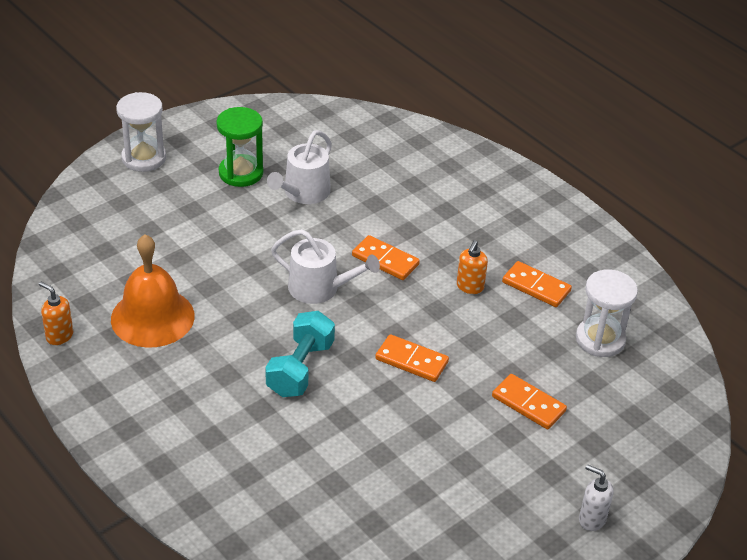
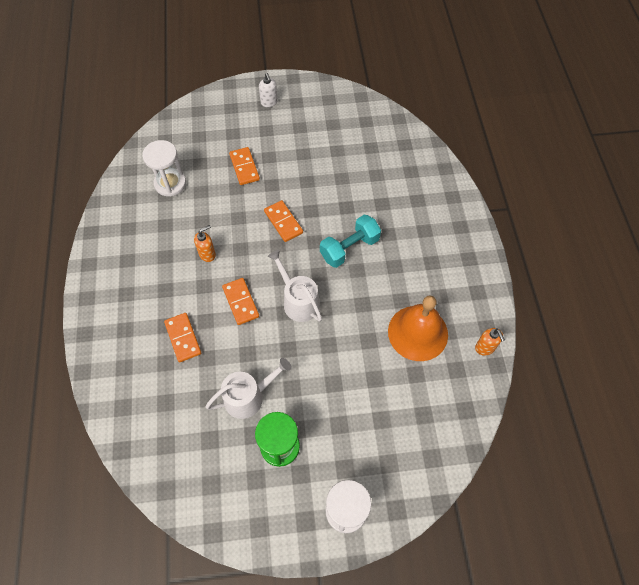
camera: 145 degrees left, 20 degrees up
orange domino [502,261,572,307] -> orange domino moved to [164,313,201,362]

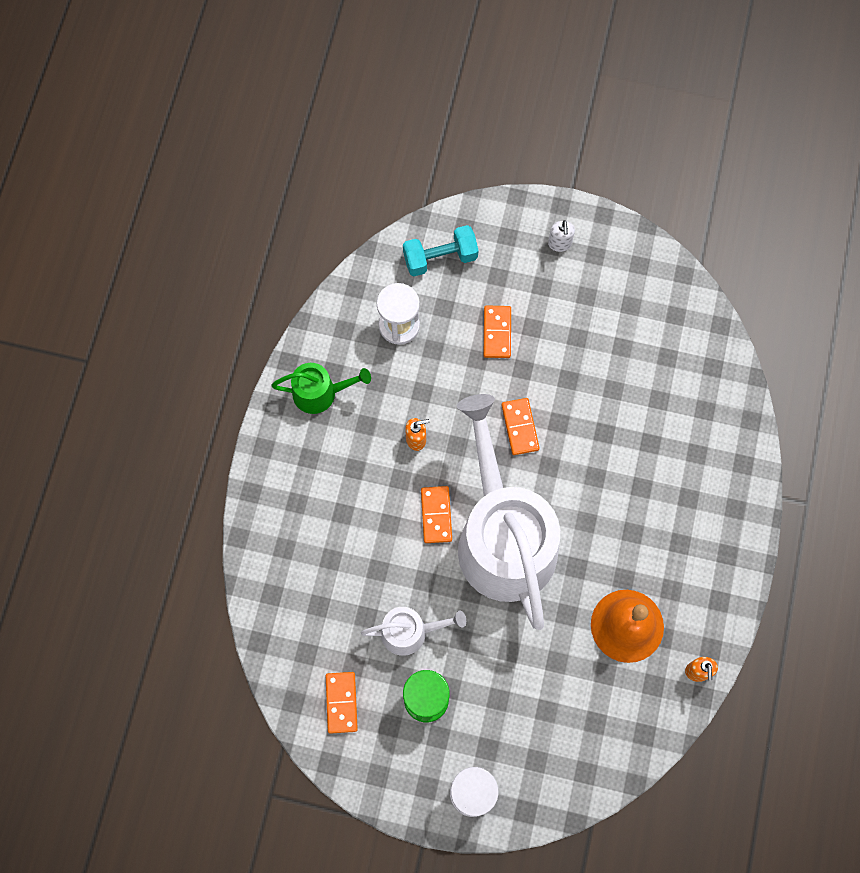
camera: 20 degrees right, 10 degrees up
orange domino [164,313,201,362] -> orange domino moved to [326,672,358,734]
white watering can [268,250,322,322] -> white watering can [457,394,560,630], size x2.26
turquoise dumbbell [320,215,381,268] -> turquoise dumbbell moved to [403,225,479,276]
none -> green watering can [271,363,371,414]

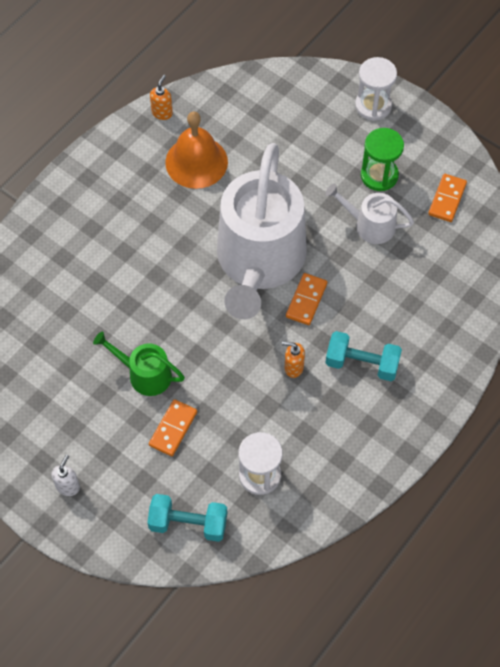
camera: 155 degrees left, 10 degrees down
green watering can [271,363,371,414] -> green watering can moved to [93,331,185,396]
orange domino [501,398,540,455] -> none
none -> turquoise dumbbell [325,331,402,381]

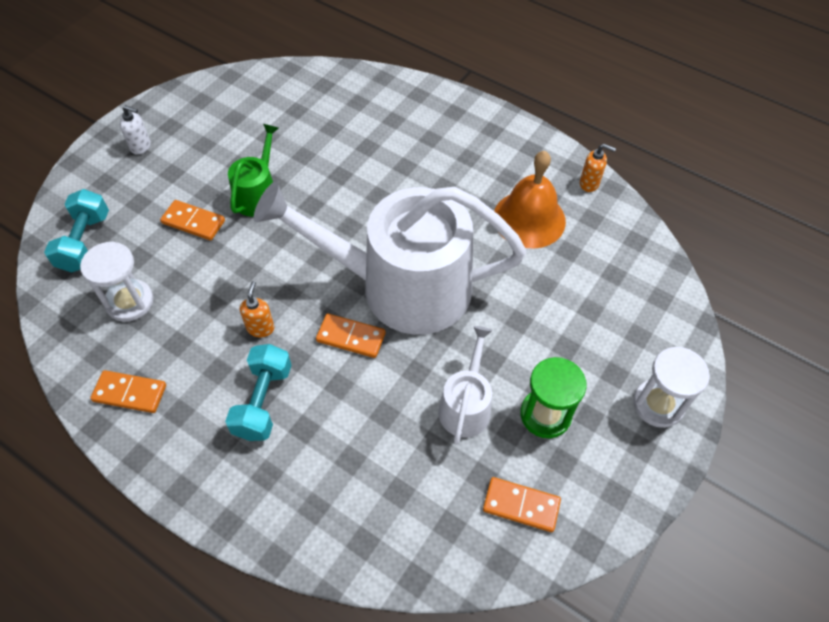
camera: 85 degrees right, 5 degrees down
none -> orange domino [90,370,166,413]

